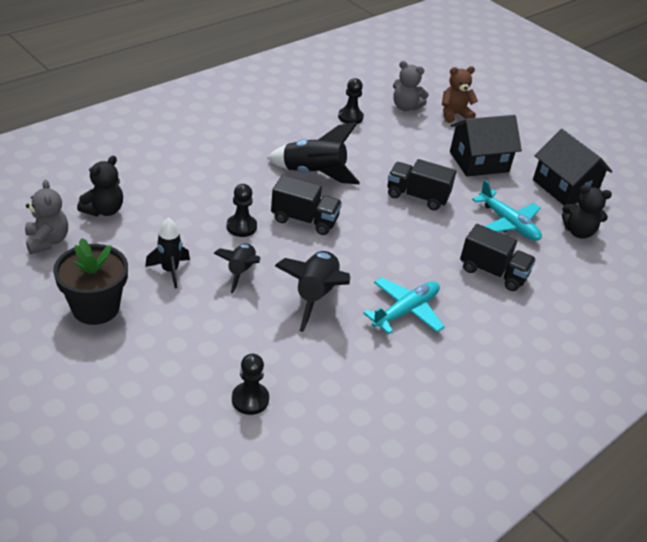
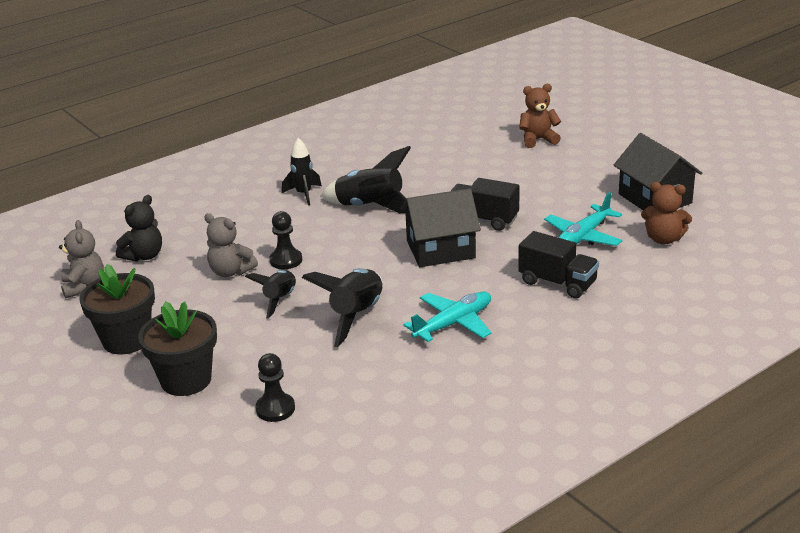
camera: 10 degrees right, 10 degrees down
black rocket [145,218,190,289] -> black rocket moved to [282,138,322,205]
black truck [271,175,342,235] -> none
black pawn [338,78,364,124] -> none
grey teddy bear [393,61,429,111] -> grey teddy bear moved to [204,213,258,277]
black house [450,115,522,177] -> black house moved to [401,188,481,267]
turquoise plane [472,180,542,241] -> turquoise plane turned 75 degrees clockwise [544,192,622,246]
black teddy bear [562,185,612,239] -> brown teddy bear [641,182,692,244]
none -> black flower pot [138,301,217,396]

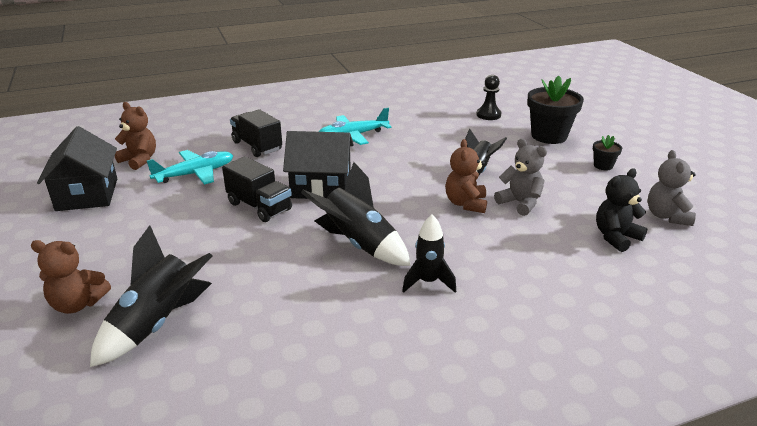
camera: 165 degrees left, 0 degrees up
black flower pot [79,264,155,355] -> black flower pot [593,135,622,170], size x0.48
black pawn [269,211,302,269] -> brown teddy bear [445,139,487,213]
black rocket [302,268,383,347] -> black rocket moved to [90,225,212,367]

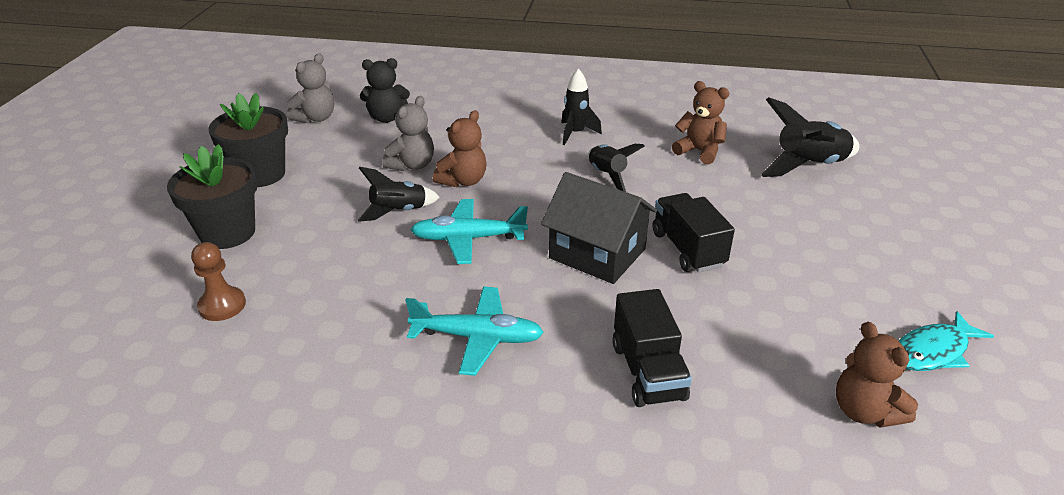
camera: 150 degrees left, 5 degrees up
brown teddy bear [31,240,111,314] -> brown teddy bear moved to [672,81,729,165]
black house [37,126,117,211] -> turquoise fish [899,311,994,371]
turquoise plane [146,150,233,185] -> turquoise plane moved to [410,199,528,264]
black rocket [301,162,411,266] -> black rocket [588,144,645,192], size x0.64
black pawn [477,75,502,120] -> brown pawn [191,242,246,321]
grey teddy bear [494,138,547,216] -> grey teddy bear turned 135 degrees counterclockwise [382,96,434,172]
black flower pot [593,135,622,170] -> black flower pot [208,93,288,187], size x2.08

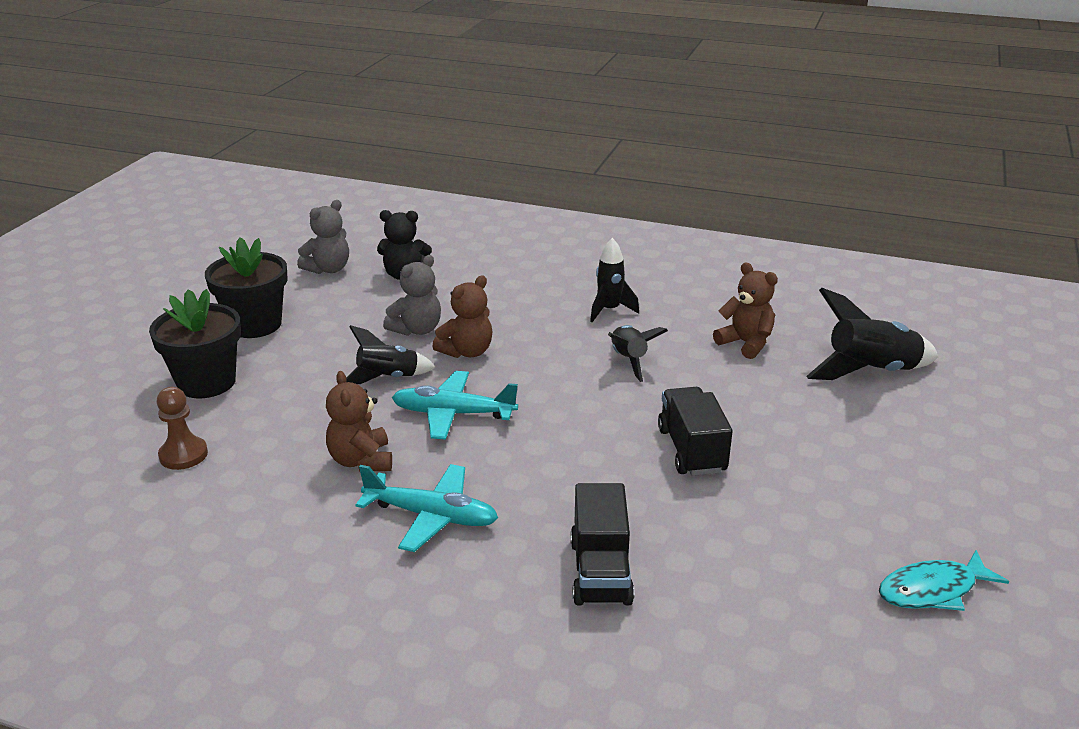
camera: 10 degrees right, 5 degrees down
black house [541,172,657,284] -> none
brown teddy bear [836,322,918,428] -> brown teddy bear moved to [326,371,392,472]

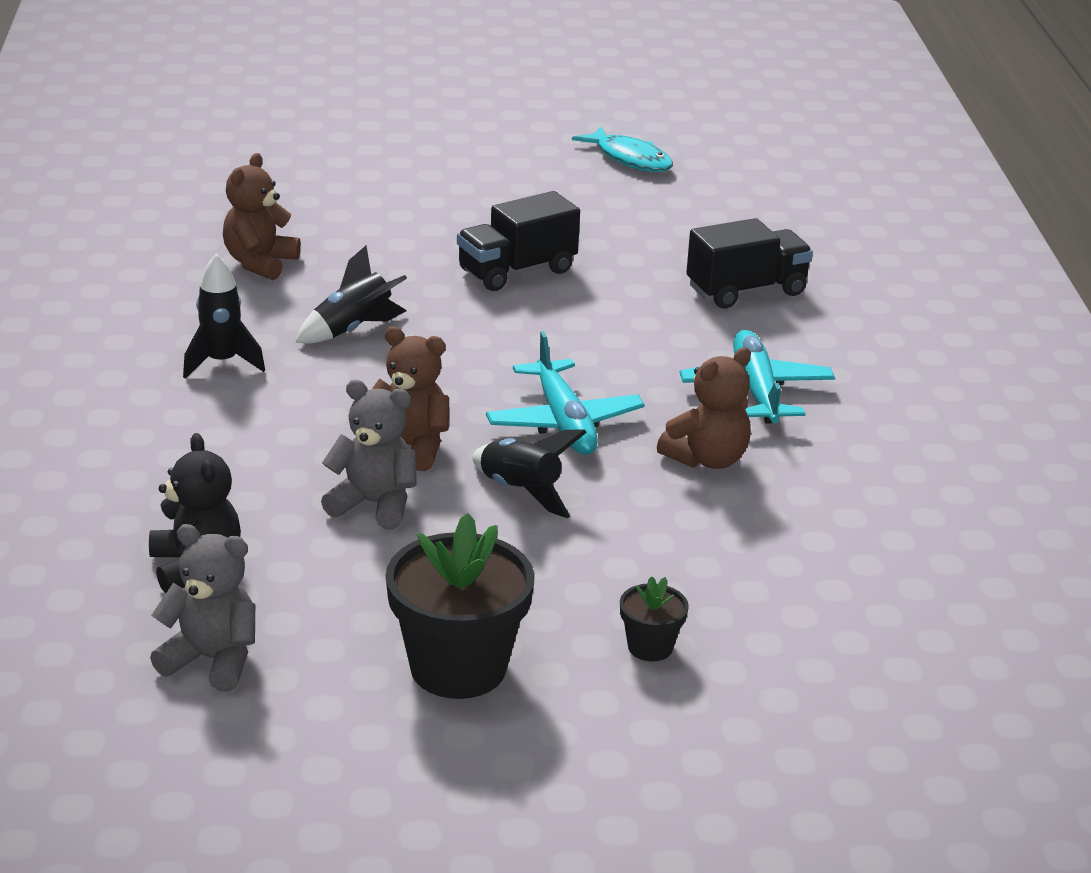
camera: 115 degrees left, 0 degrees up
black flower pot [149,289,241,398] -> black flower pot [620,576,689,661], size x0.48
brown pawn [157,387,208,470] -> none
black rocket [806,288,938,380] -> none

